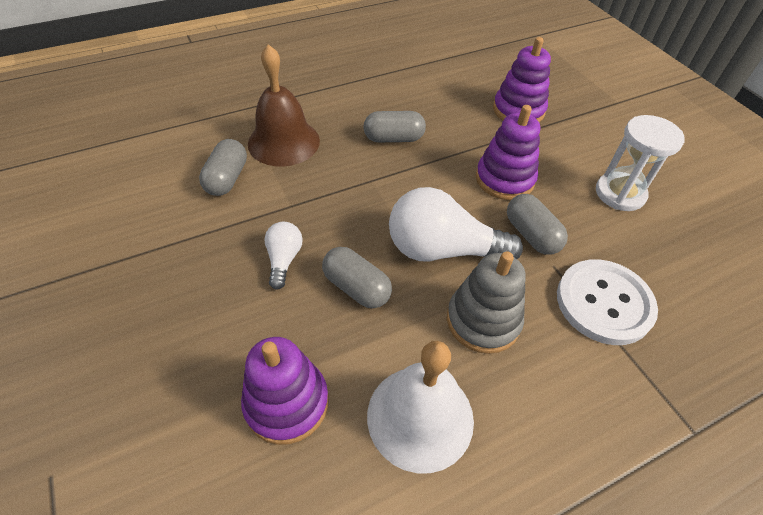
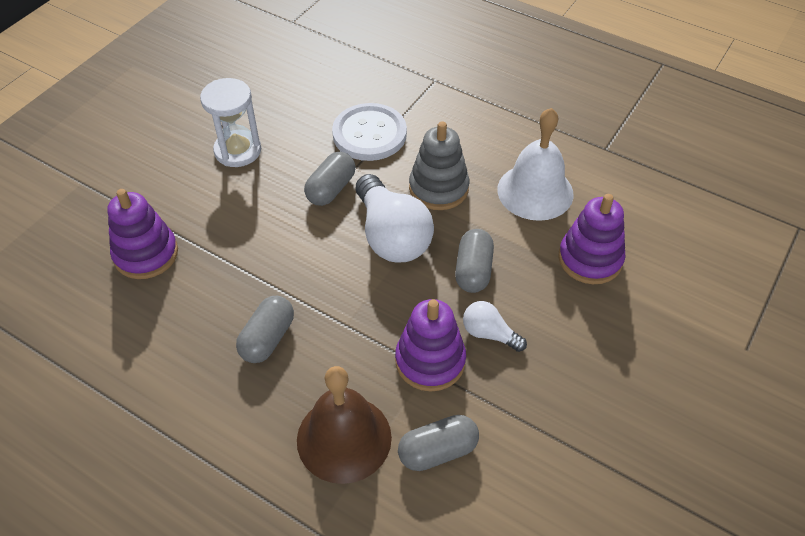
camera: 120 degrees left, 0 degrees up
white light bulb [264,222,302,290] -> white light bulb turned 60 degrees clockwise [463,301,527,352]
grey capsule [363,111,426,142] -> grey capsule turned 60 degrees clockwise [236,296,294,363]
purple stacking toy [476,105,540,200] -> purple stacking toy moved to [395,299,466,391]

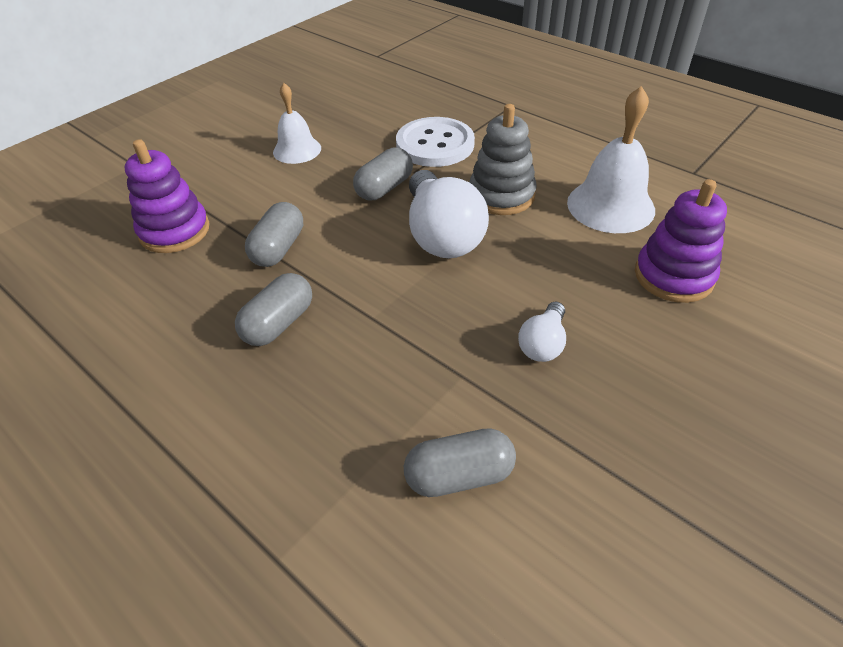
camera: 10 degrees right, 5 degrees down
white hourglass [200,78,261,167] -> white bell [273,83,321,164]
brown bell [297,366,392,484] -> none
purple stacking toy [395,299,466,391] -> none
grey capsule [455,229,494,293] -> grey capsule moved to [245,202,303,267]
white light bulb [463,301,527,352] -> white light bulb turned 105 degrees counterclockwise [518,302,566,362]

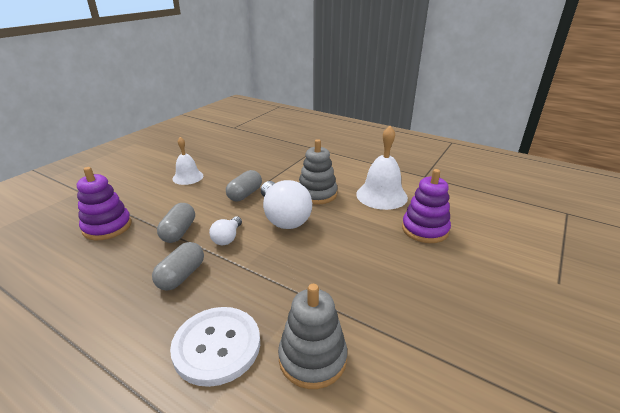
camera: 10 degrees left, 15 degrees down
white button [396,117,475,167] -> white button moved to [170,307,260,387]
grey capsule [404,428,516,497] -> grey stacking toy [278,284,347,389]
white light bulb [518,302,566,362] -> white light bulb moved to [209,216,242,245]

